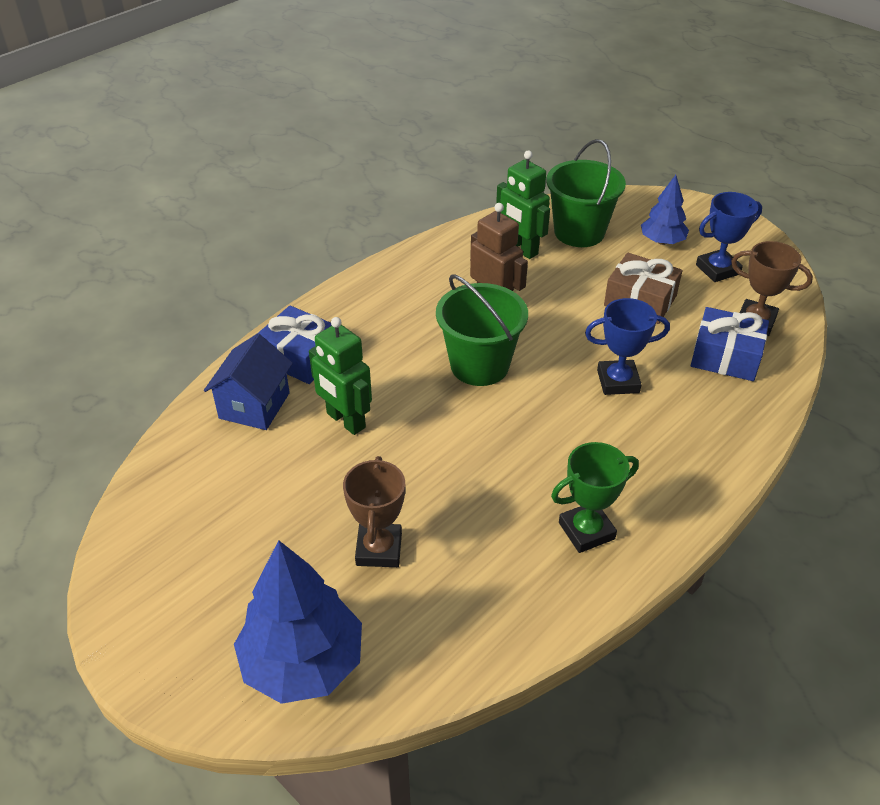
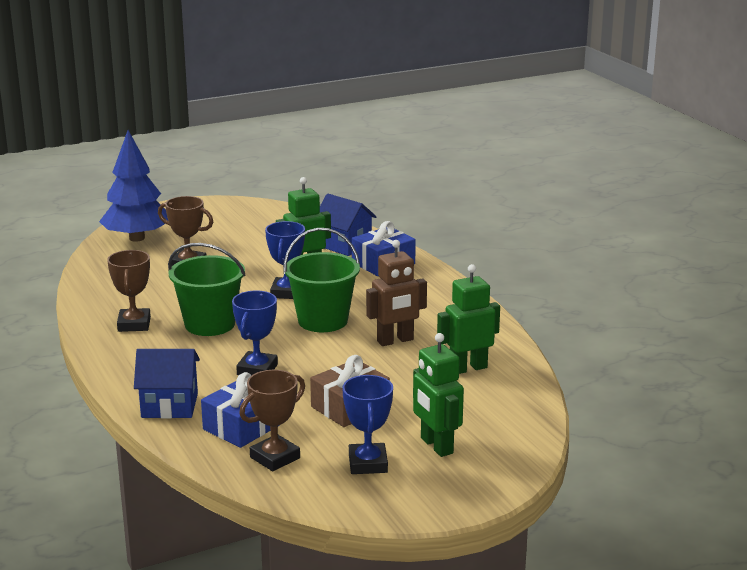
camera: 110 degrees right, 20 degrees down
green bucket [546,139,626,247] -> green bucket moved to [168,243,246,336]
green trophy [551,442,639,553] -> brown trophy [107,250,151,332]
blue tree [641,175,689,245] -> green robot [413,333,464,457]
none -> blue house [134,349,200,418]
none -> blue trophy [265,221,305,299]

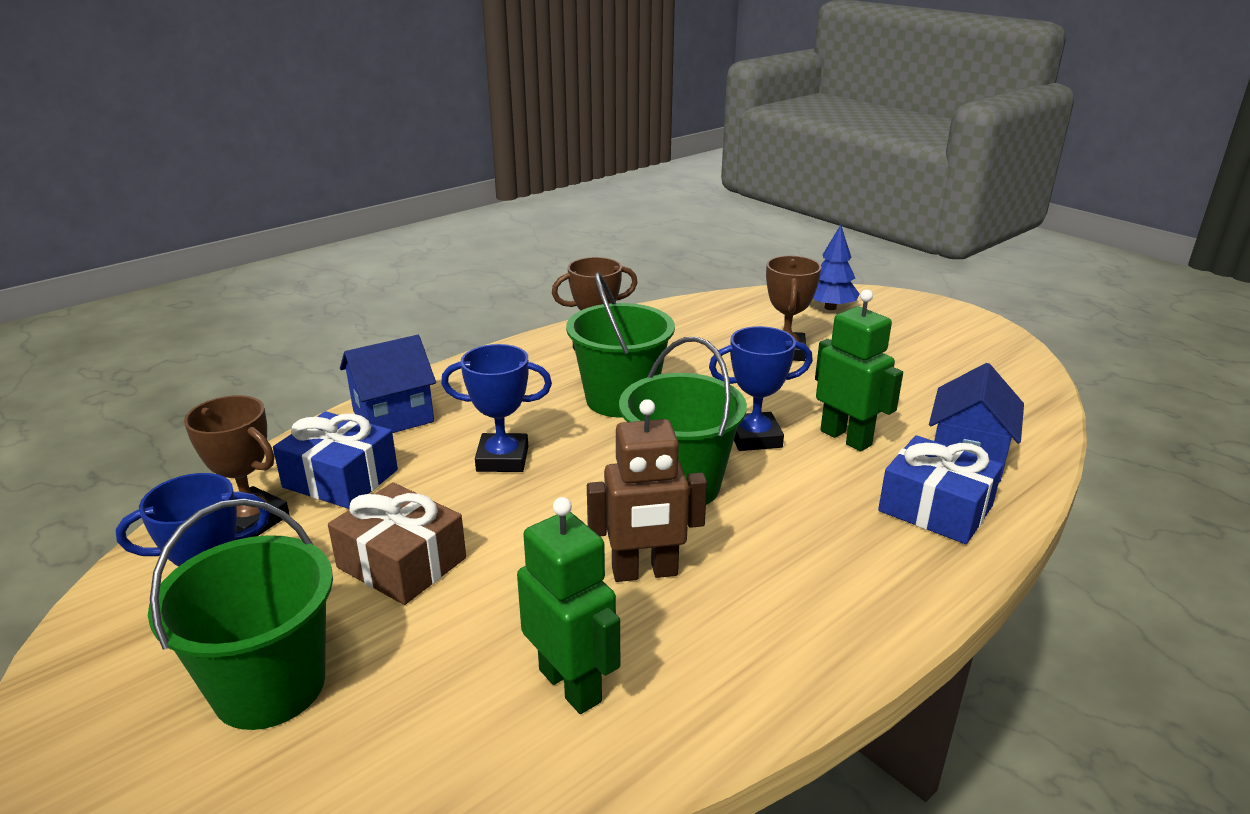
camera: 75 degrees right, 5 degrees up
blue tree [99,130,168,242] -> blue tree [813,225,860,310], size x0.58
blue house [134,349,200,418] -> blue house turned 75 degrees clockwise [340,335,436,433]
brown robot [366,240,427,346] -> brown robot turned 60 degrees counterclockwise [587,399,707,582]
green robot [413,333,464,457] -> green bucket [148,499,333,730]

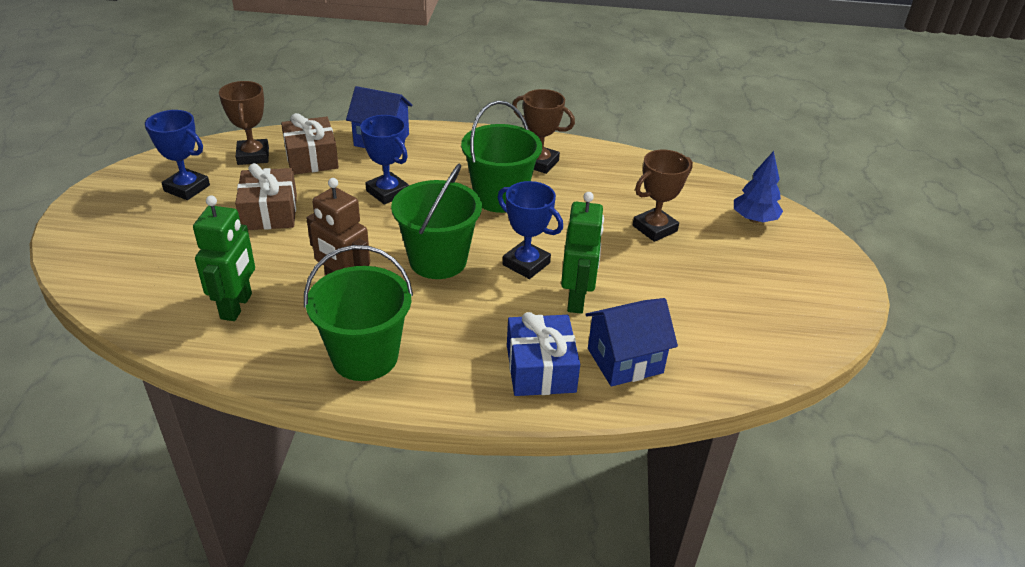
camera: 45 degrees right, 10 degrees up
green bucket [148,499,333,730] -> green bucket moved to [304,245,413,381]
blue gift [273,411,398,509] -> brown gift [281,113,339,175]

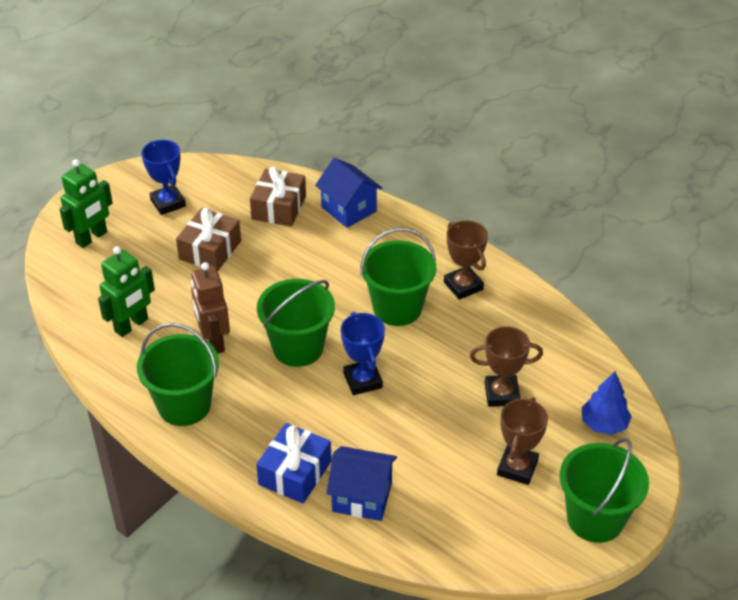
camera: 35 degrees right, 5 degrees up
brown trophy [219,81,269,165] -> brown trophy moved to [497,397,548,485]
blue trophy [360,115,409,205] -> none
green robot [561,192,604,314] -> green robot moved to [59,159,113,248]
none -> green bucket [559,438,649,543]

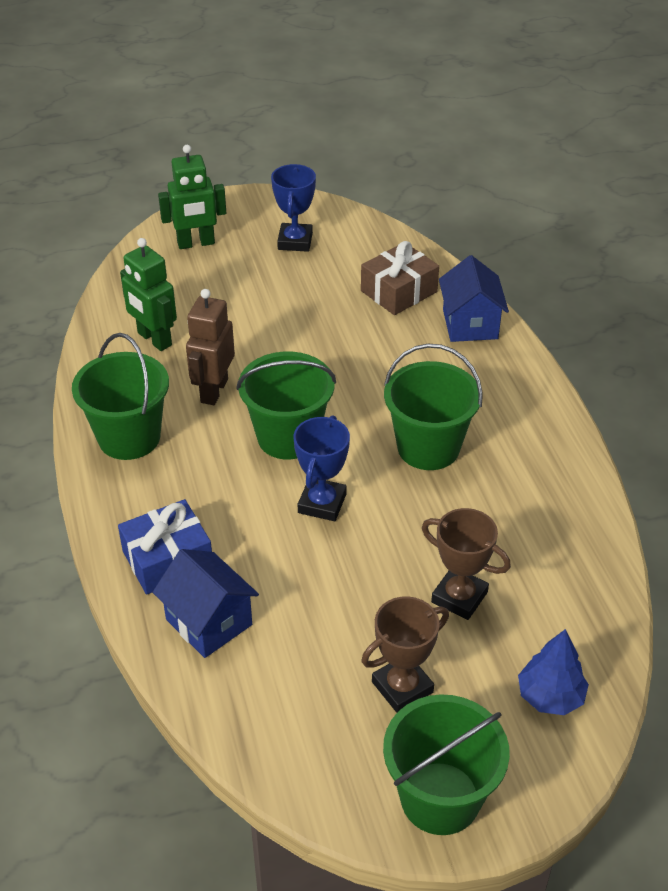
camera: 35 degrees right, 0 degrees up
green robot [98,246,155,337] -> green robot turned 60 degrees clockwise [120,238,177,351]
brown gift [176,208,241,271] -> none
brown trophy [444,220,488,300] -> none

